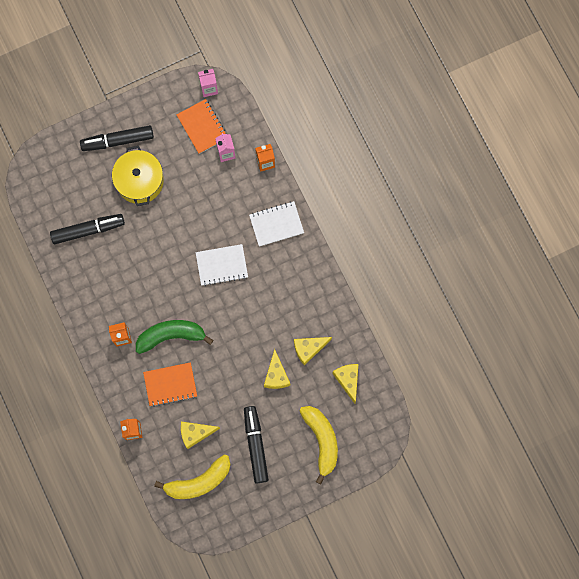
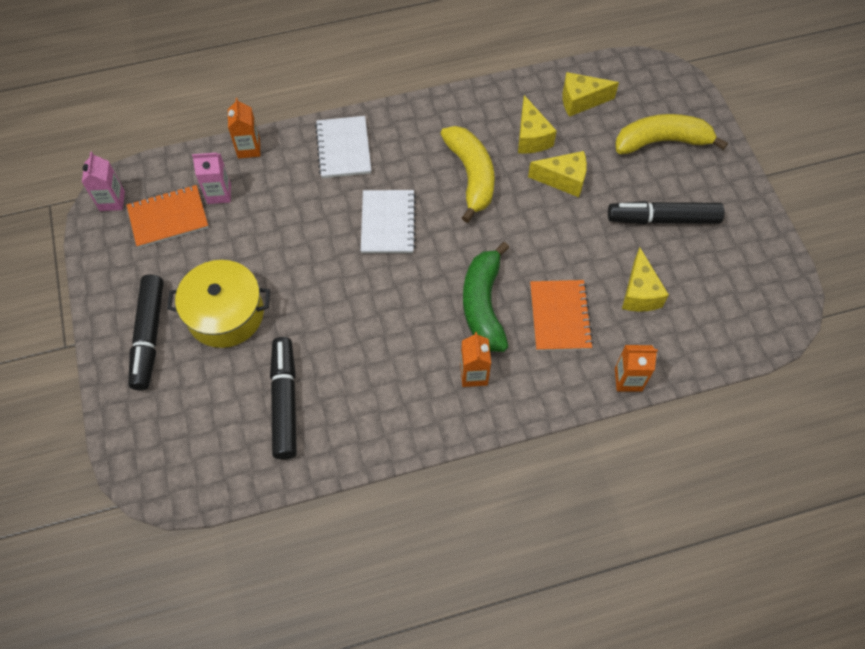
camera: 80 degrees left, 15 degrees down
yellow banana [154,454,231,499] -> yellow banana moved to [440,126,495,223]

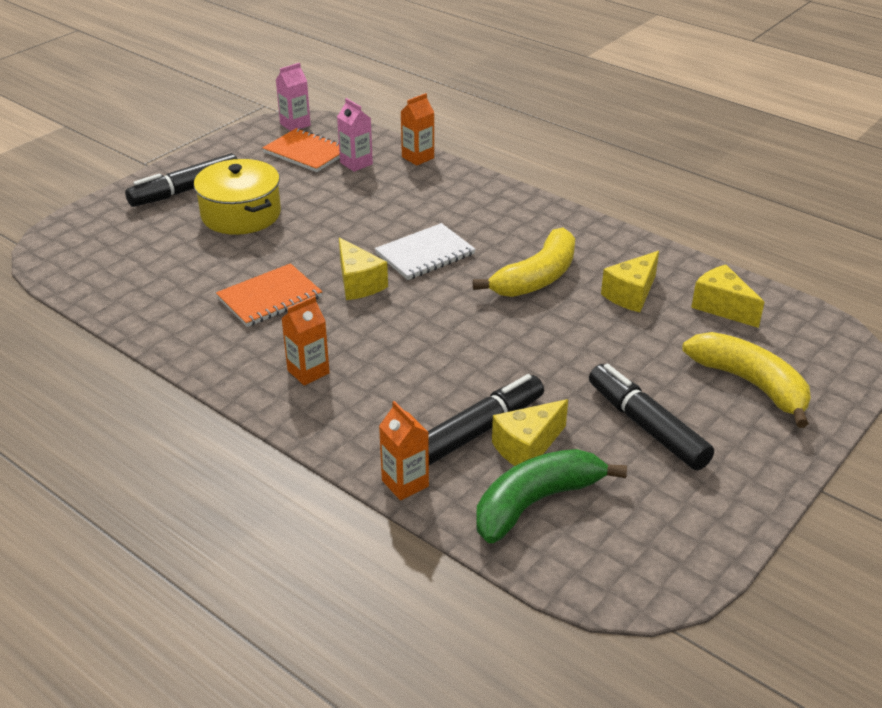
camera: 55 degrees right, 25 degrees down
black marker [270,337,297,459] -> black marker moved to [428,374,544,465]
white notebook [315,116,371,178] -> none
green banana [463,242,509,352] -> green banana moved to [476,449,627,543]
yellow cheese [528,151,587,197] -> yellow cheese moved to [339,238,388,300]
orange notebook [530,280,593,351] -> orange notebook moved to [216,263,322,327]

